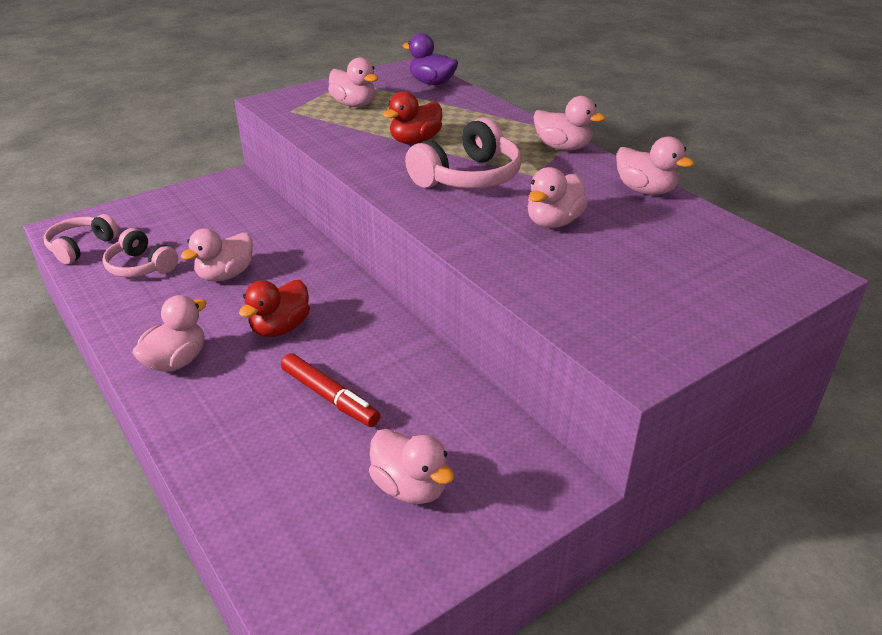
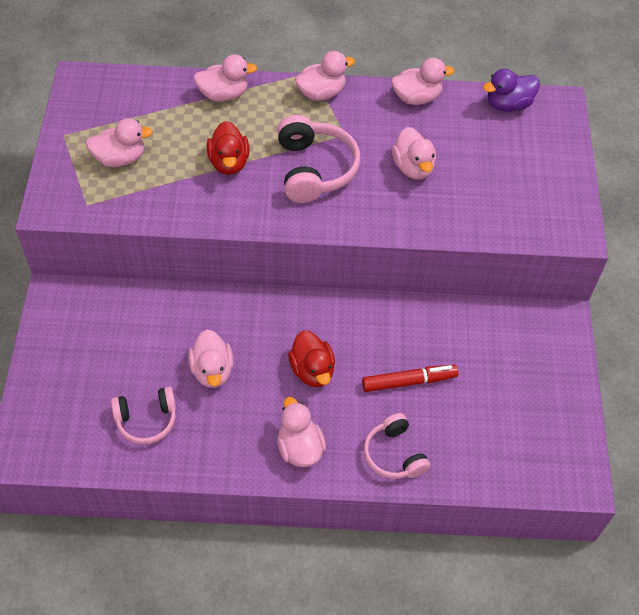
camera: 55 degrees left, 20 degrees up
pink headphones [44,214,119,265] -> pink headphones moved to [364,413,431,479]
pink duck [369,429,454,504] -> pink duck moved to [193,54,257,102]
purple duck [403,33,458,85] -> purple duck moved to [483,69,540,112]

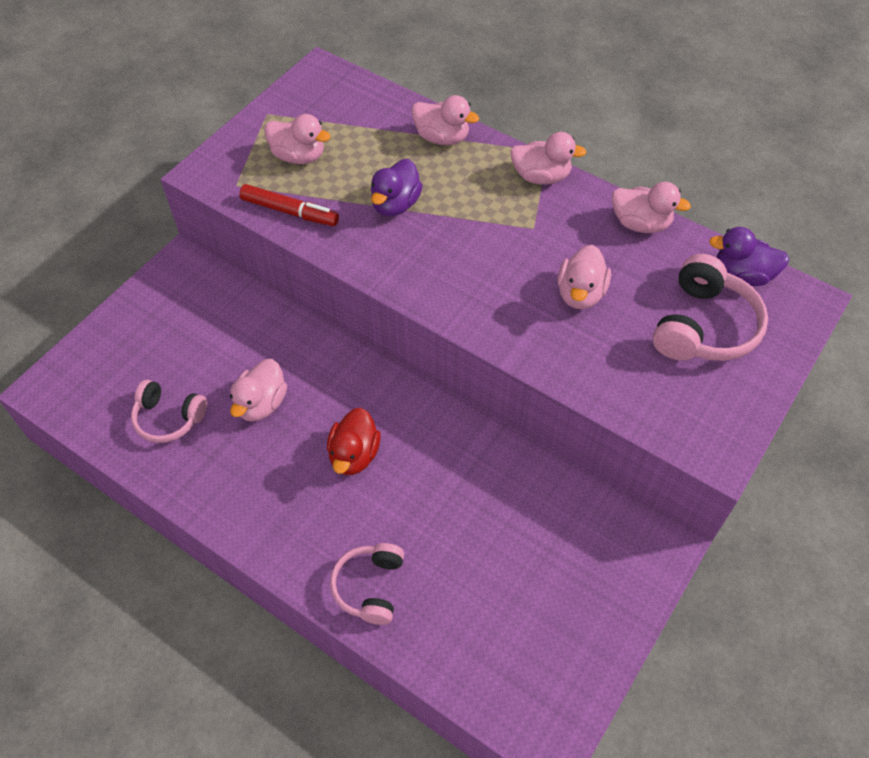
camera: 35 degrees right, 0 degrees up
red duck [207,121,249,175] -> purple duck [371,159,423,216]
pink headphones [277,115,360,203] -> pink headphones moved to [653,254,768,361]
pink duck [277,397,326,467] -> none
red marker [362,365,458,392] -> red marker moved to [239,184,339,226]

